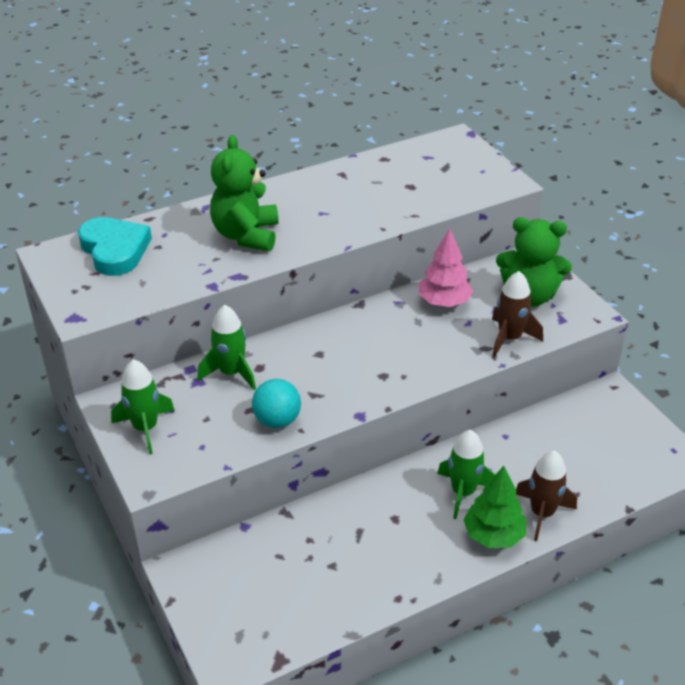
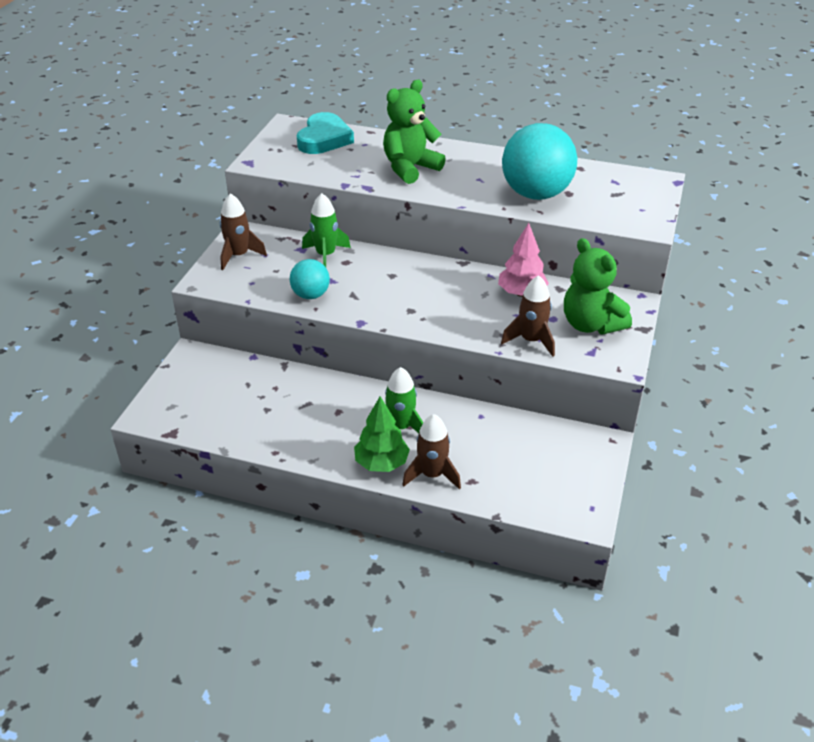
camera: 45 degrees right, 0 degrees up
green rocket [111,359,175,455] -> brown rocket [220,193,267,270]
none -> turquoise ball [502,123,577,200]

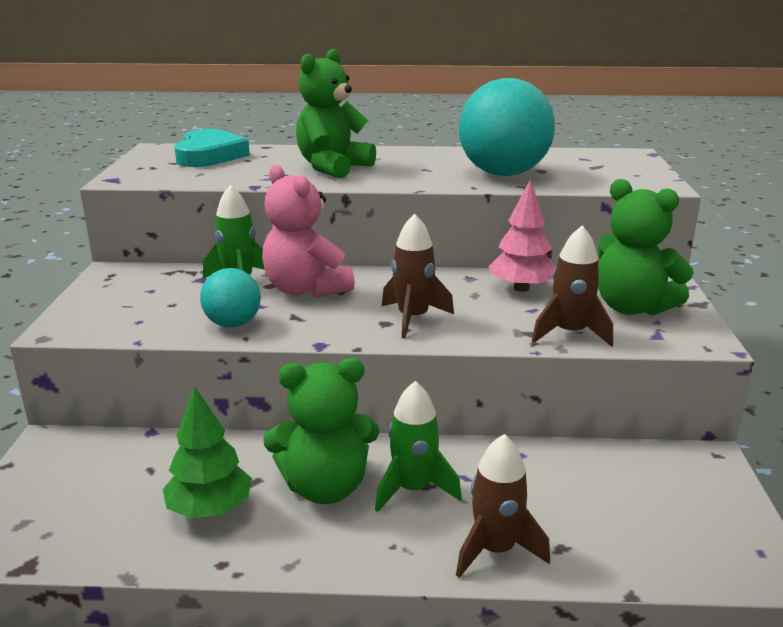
camera: 15 degrees left, 15 degrees down
brown rocket [220,193,267,270] -> brown rocket moved to [382,214,454,339]
green tree [354,396,410,472] -> green tree moved to [163,386,252,519]
none -> pink teddy bear [262,165,355,298]
none -> green teddy bear [264,358,380,504]

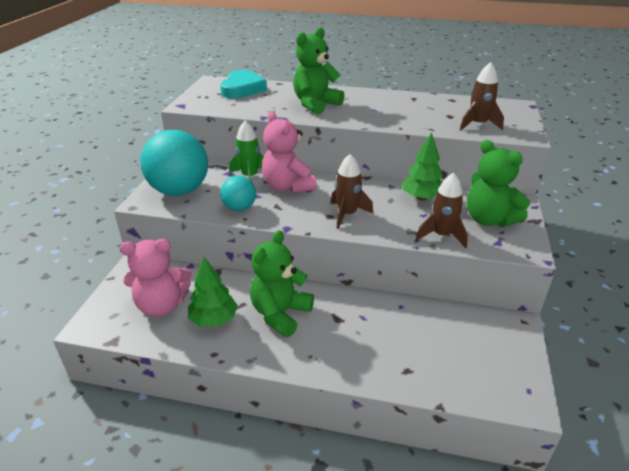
camera: 10 degrees right, 10 degrees up
green teddy bear [264,358,380,504] -> green teddy bear turned 120 degrees clockwise [250,230,314,337]
green rocket [375,381,462,512] -> none
brown rocket [456,434,550,578] -> brown rocket moved to [460,62,504,130]
turquoise ball [459,78,555,176] -> turquoise ball moved to [140,130,208,196]
pink tree [488,180,556,292] -> green tree [402,132,443,201]
none -> pink teddy bear [119,239,192,317]

